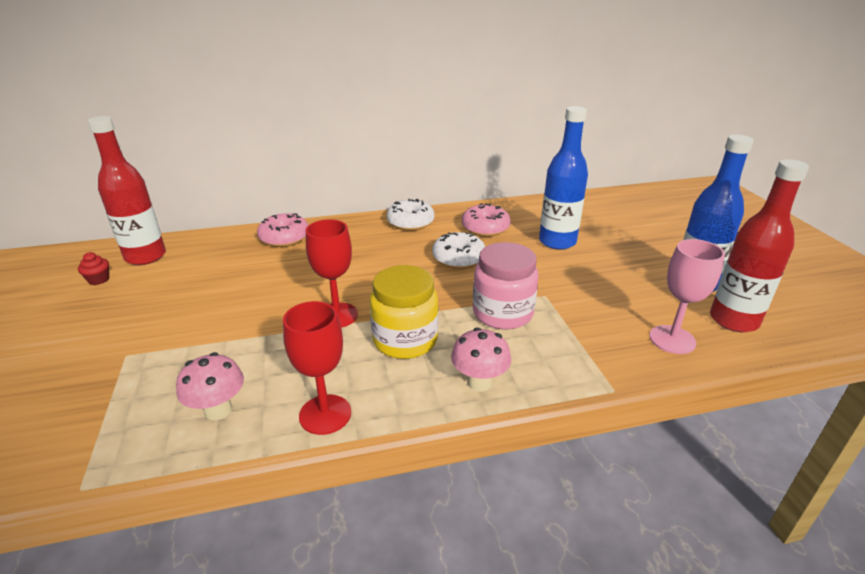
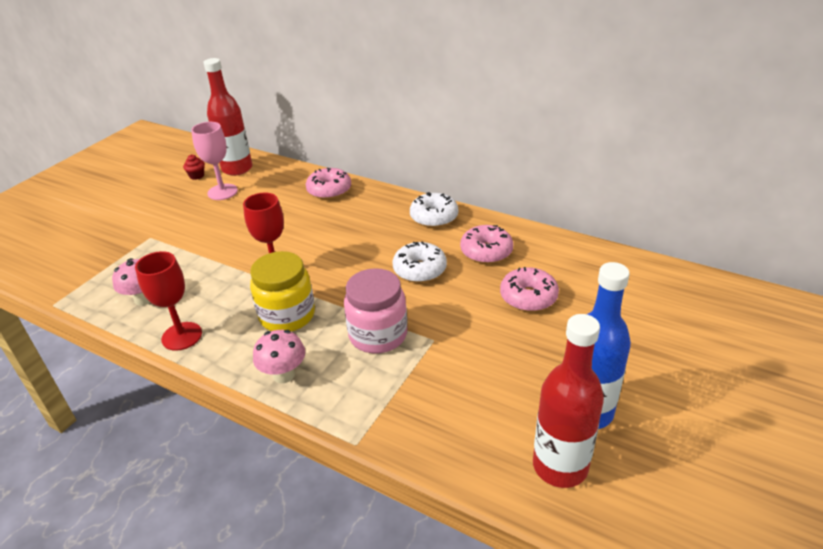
camera: 45 degrees right, 5 degrees up
blue bottle [539,106,588,250] -> pink donut [500,267,559,312]
pink goblet [649,239,725,354] -> pink goblet moved to [191,122,238,200]

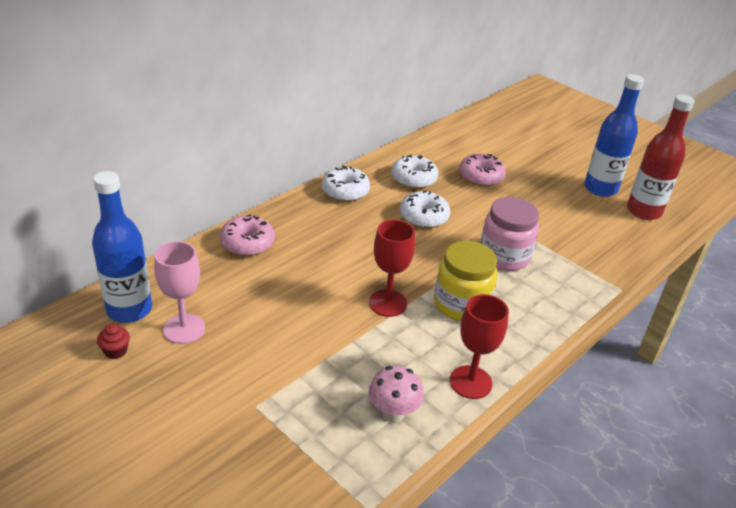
camera: 80 degrees left, 0 degrees up
red bottle [203,58,252,176] -> blue bottle [92,171,152,323]
pink mushroom [253,330,305,383] -> none
pink donut [460,225,513,264] -> white donut [391,155,438,189]

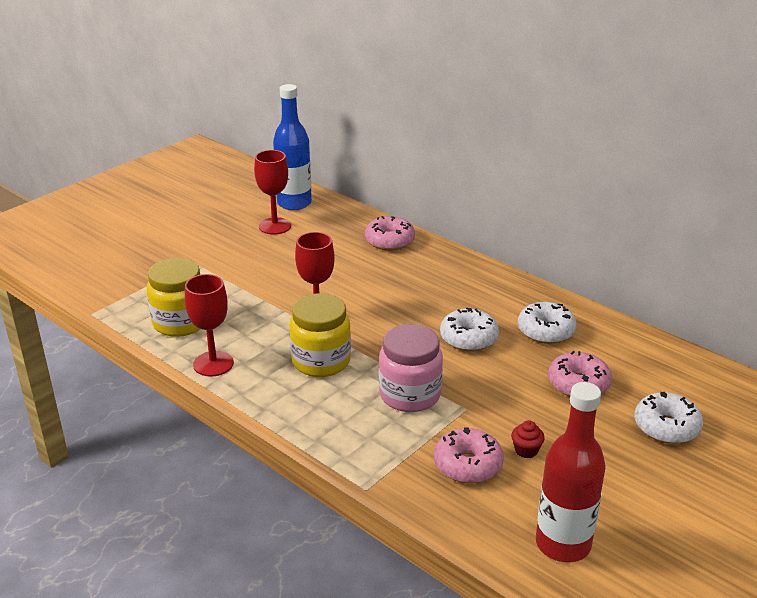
camera: 90 degrees right, 5 degrees down
red cupcake [97,324,130,359] -> red cupcake moved to [511,420,545,458]
pink goblet [154,241,205,344] -> red goblet [254,150,291,235]
white donut [321,166,370,202] -> white donut moved to [635,392,703,444]
pink mushroom [369,366,424,423] -> yellow jar [147,258,200,337]
blue bottle [584,74,644,197] -> none
none -> pink donut [434,427,504,483]

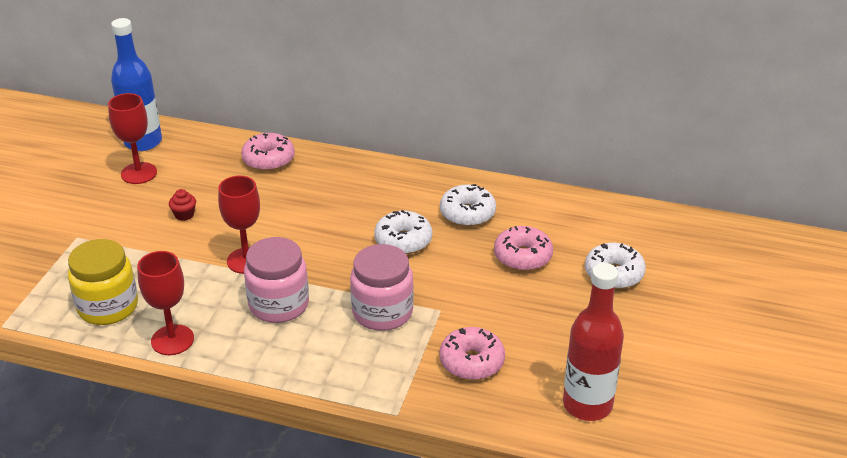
camera: 25 degrees left, 5 degrees up
yellow jar [289,293,351,377] -> pink jar [244,237,309,323]
red cupcake [511,420,545,458] -> red cupcake moved to [169,189,196,221]

